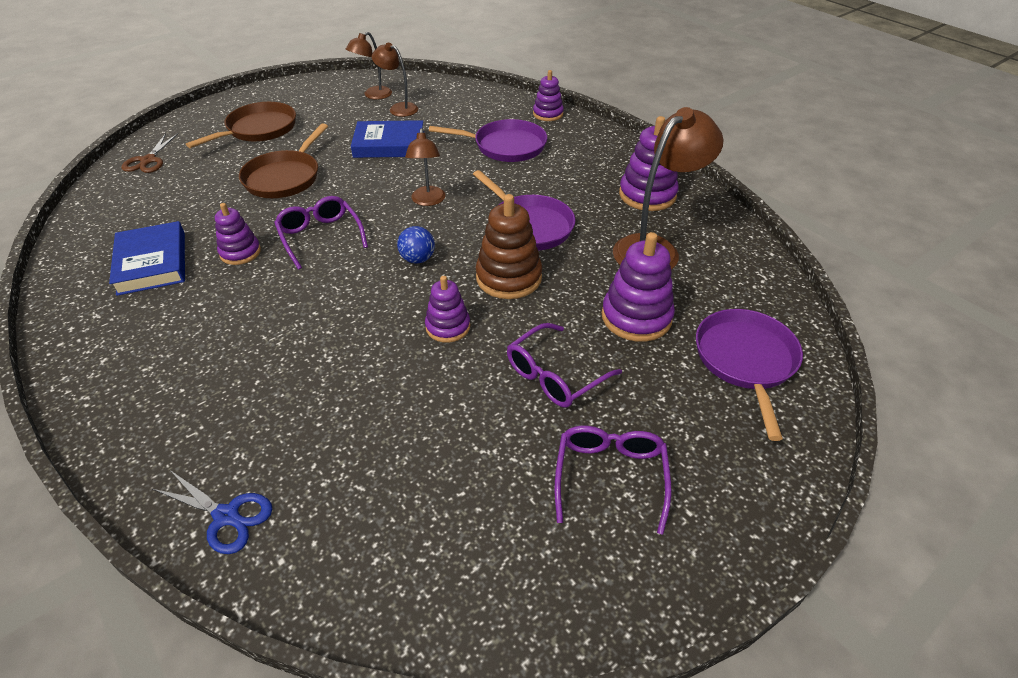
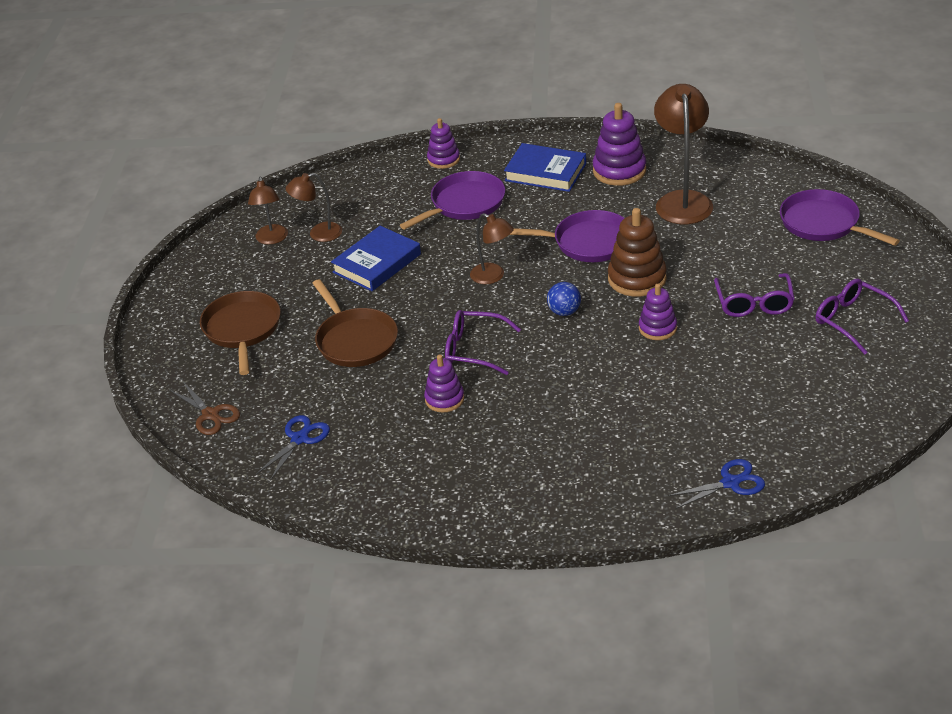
camera: 45 degrees left, 5 degrees down
blue book [109,221,185,296] -> blue book moved to [504,143,586,192]
purple stacking toy [602,232,675,342] -> none
none -> blue scissors [256,415,330,481]

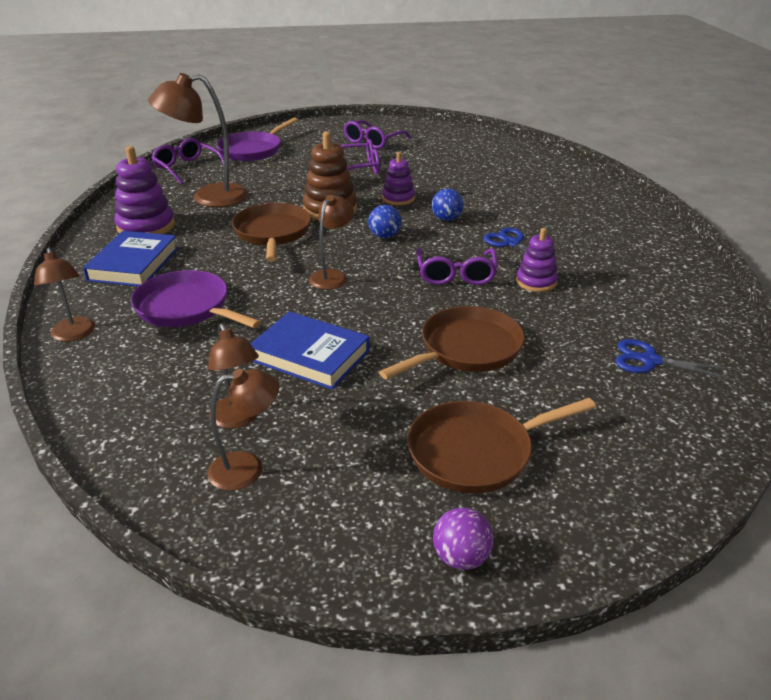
camera: 105 degrees left, 5 degrees down
brown scissors [170,382,240,435] -> none
purple stacking toy [427,118,460,169] -> brown lamp [34,248,95,342]
purple pan [510,210,624,262] -> brown pan [232,203,311,262]
blue scissors [667,459,765,509] -> blue scissors moved to [483,228,558,264]
none -> purple glasses [151,138,224,184]
none -> blue ball [432,188,464,221]
none -> purple ball [433,508,494,570]

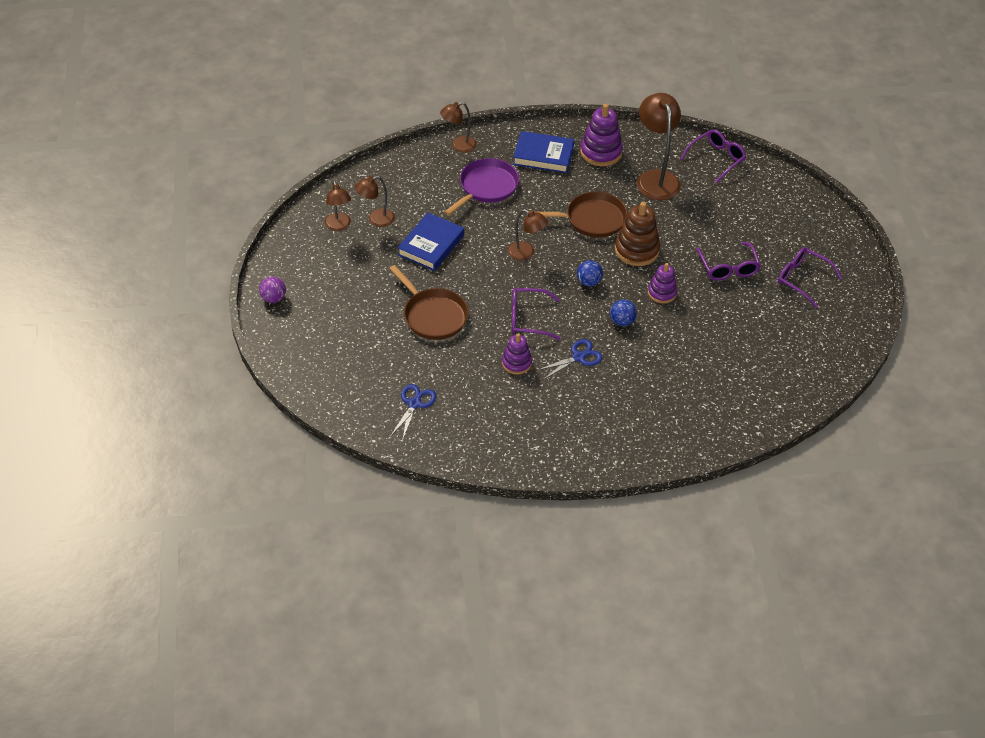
camera: 90 degrees right, 15 degrees up
purple pan [217,117,298,161] -> none
brown pan [407,398,596,494] -> none

